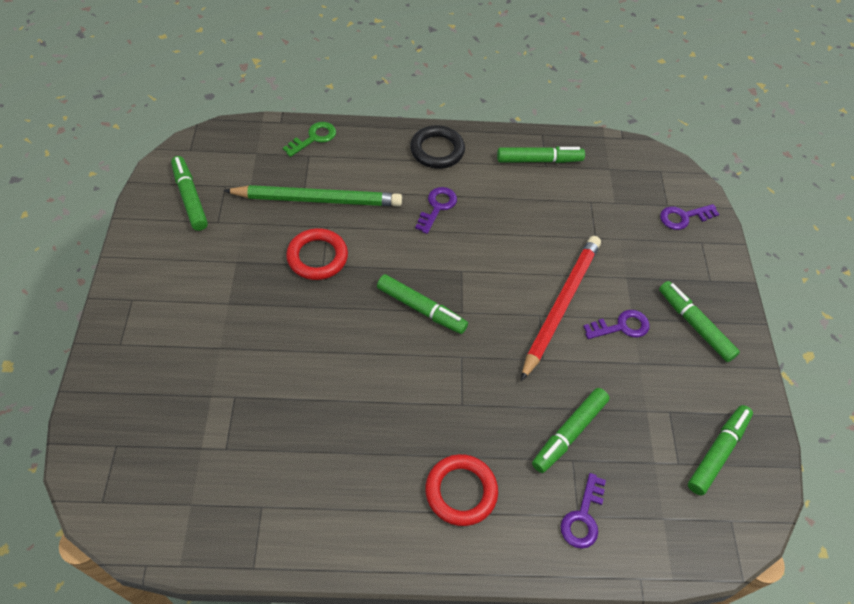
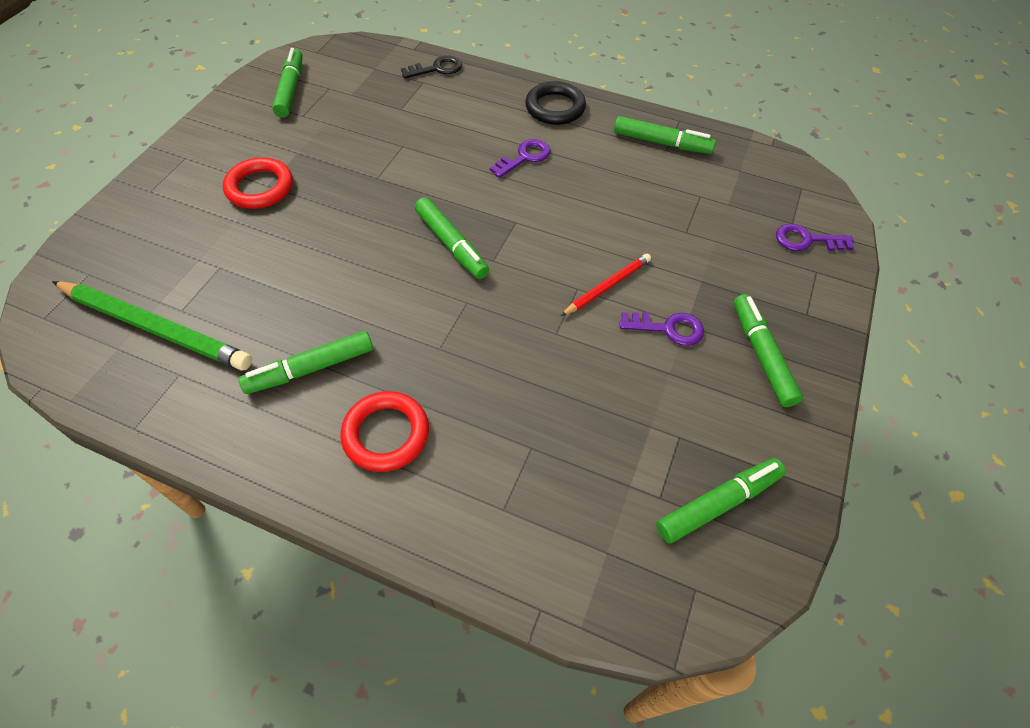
camera: 25 degrees right, 0 degrees up
green pencil [223,185,402,206] -> green pencil moved to [52,281,252,370]
green key [283,122,336,157] -> black key [401,56,462,79]
red ring [286,228,348,280] -> red ring moved to [223,157,293,209]
red pencil [521,236,601,381] -> red pencil [561,253,651,316], size x0.53
green marker [532,388,610,473] -> green marker moved to [239,331,373,394]
purple key [561,473,606,549] -> none

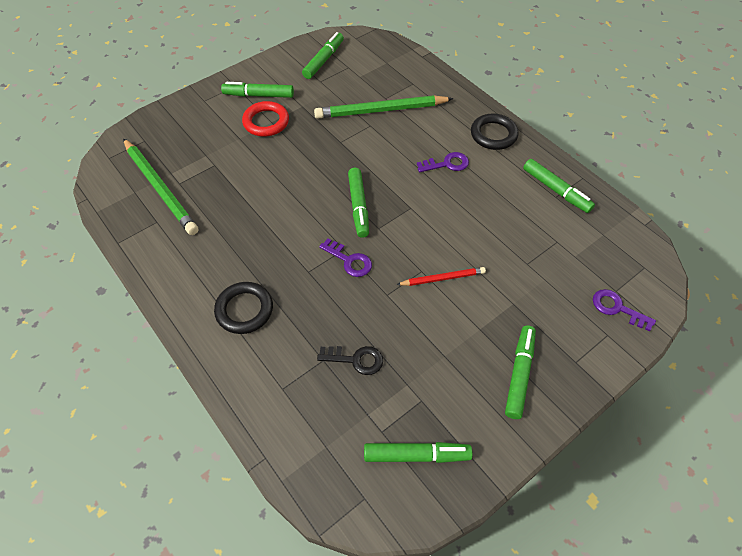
camera: 30 degrees right, 0 degrees up
green marker [239,331,373,394] -> green marker moved to [221,82,294,98]
red ring [340,391,429,472] -> black ring [214,282,273,334]
black key [401,56,462,79] -> black key moved to [317,346,383,375]
purple key [620,312,704,346] -> purple key moved to [319,238,372,277]
none -> green pencil [314,96,454,119]

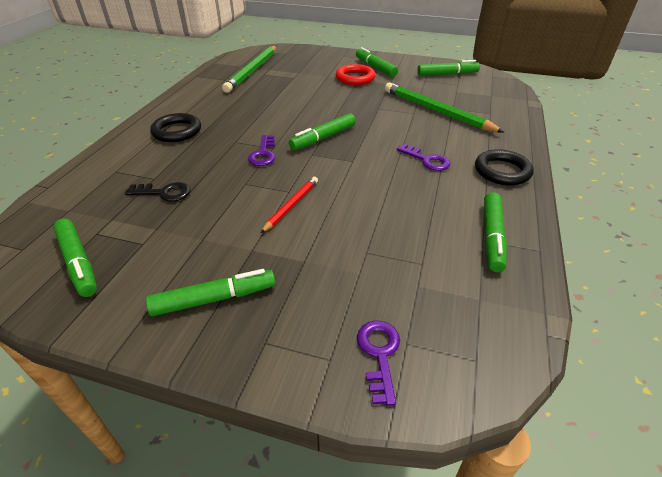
camera: 55 degrees right, 15 degrees down
black key [317,346,383,375] -> black key turned 60 degrees counterclockwise [125,182,191,201]
red pencil [396,267,486,286] -> red pencil turned 105 degrees counterclockwise [261,177,318,233]

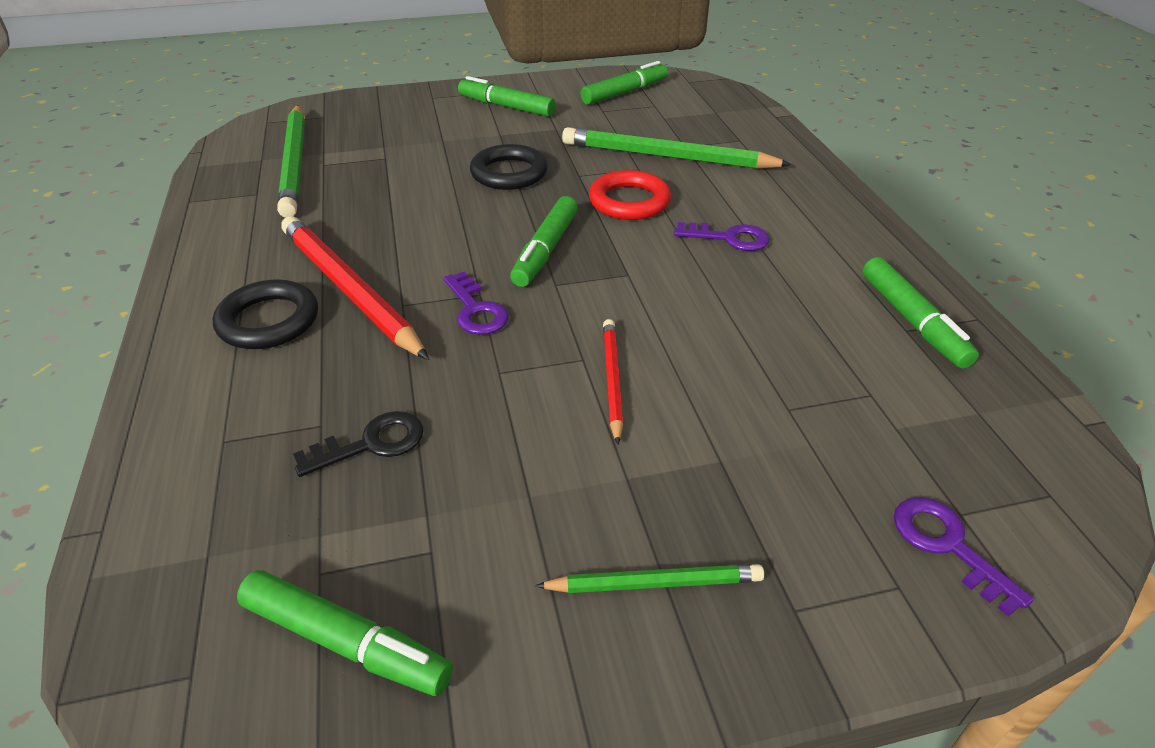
camera: 30 degrees left, 0 degrees up
green marker [146,269,275,316] -> green pencil [535,564,764,593]
red ring [336,64,376,85] -> red ring moved to [589,170,671,220]
black ring [475,149,534,185] -> black ring moved to [470,144,548,190]
none -> red pencil [281,216,429,360]

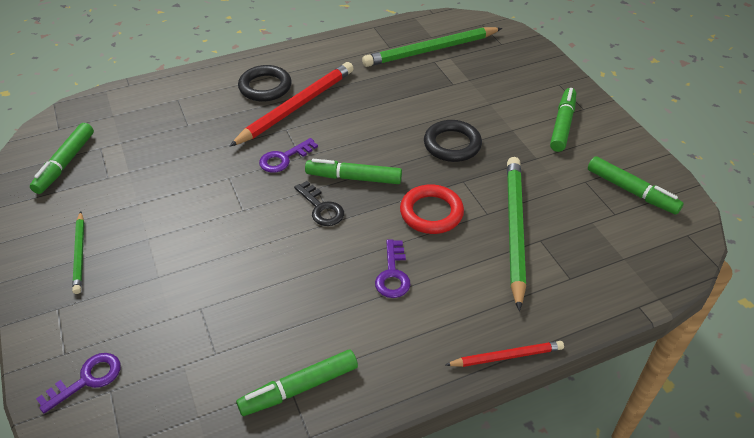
camera: 80 degrees right, 5 degrees up
black key [293,411,424,477] -> black key moved to [294,181,344,226]
red pencil [603,319,623,444] -> red pencil moved to [445,341,564,367]

